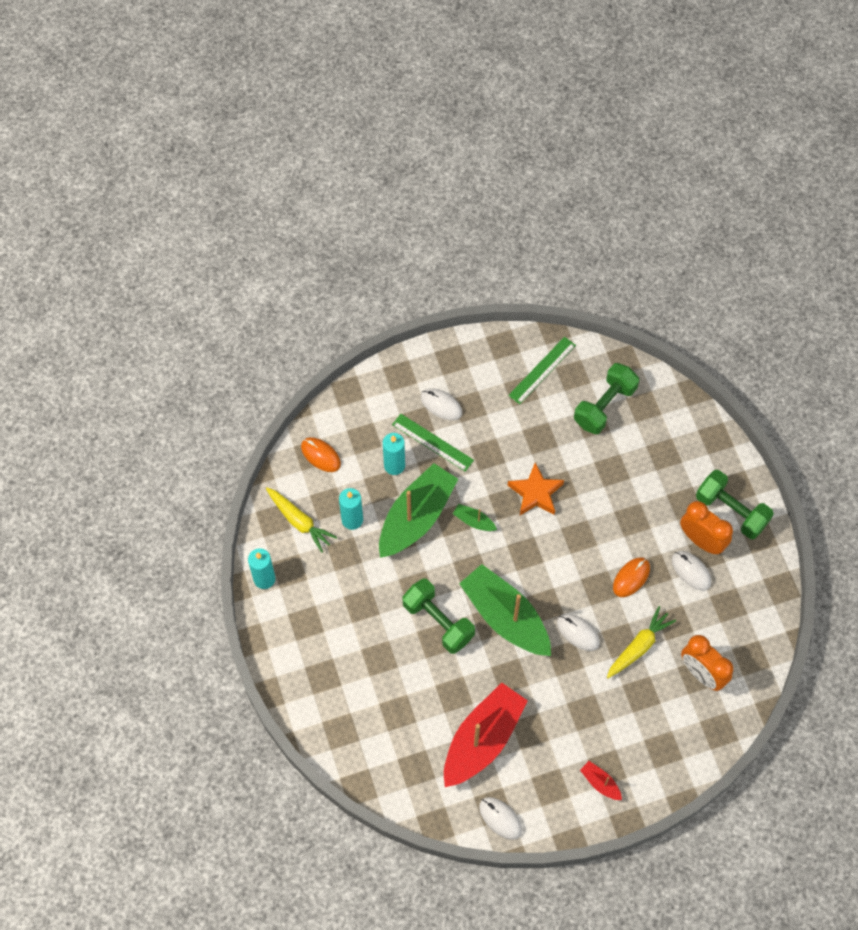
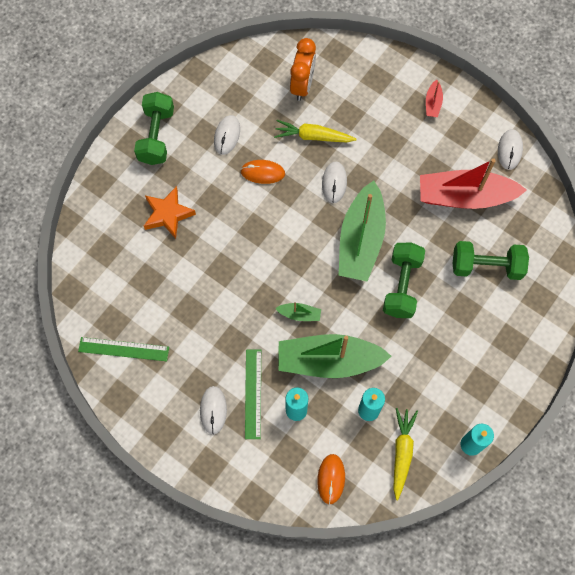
camera: 125 degrees left, 5 degrees up
green boat [453,504,497,531] -> green boat turned 75 degrees counterclockwise [275,302,321,321]
orange star [507,462,564,515] -> orange star moved to [144,186,196,239]
green dumbbell [574,363,639,434] -> green dumbbell moved to [453,241,529,280]
orange clock [680,501,733,554] -> none

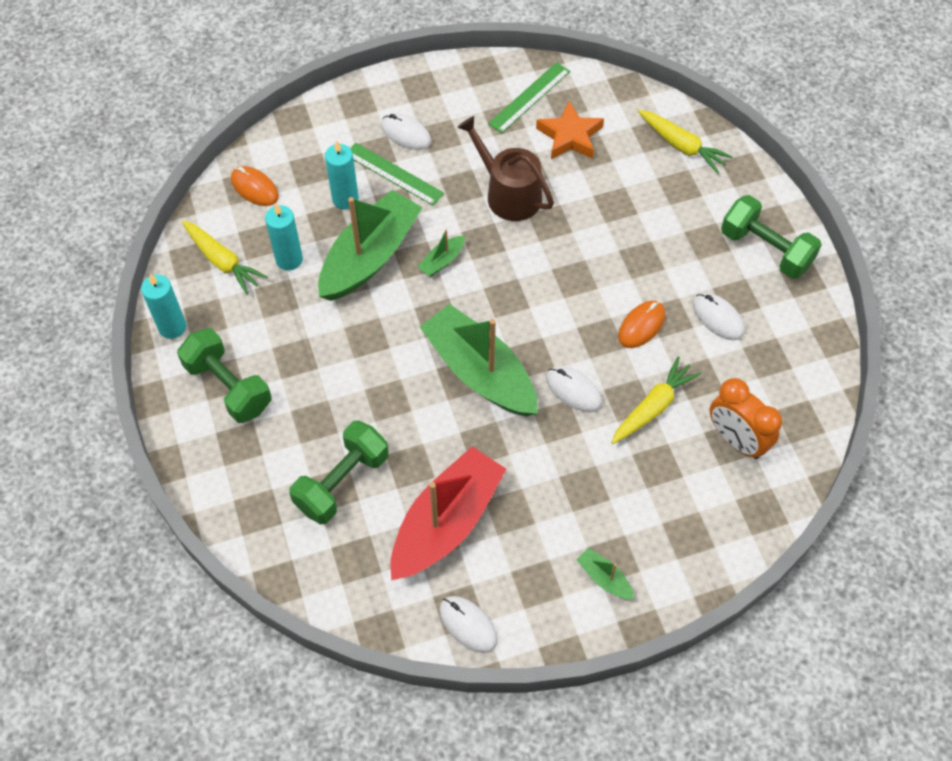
camera: 125 degrees right, 10 degrees down
orange star [144,186,196,239] -> orange star moved to [536,101,604,159]
green dumbbell [383,243,425,318] -> green dumbbell moved to [177,328,271,423]
red boat [426,80,443,117] -> green boat [577,548,634,599]
none -> brown watering can [457,116,554,221]
none -> yellow carrot [638,110,733,174]

